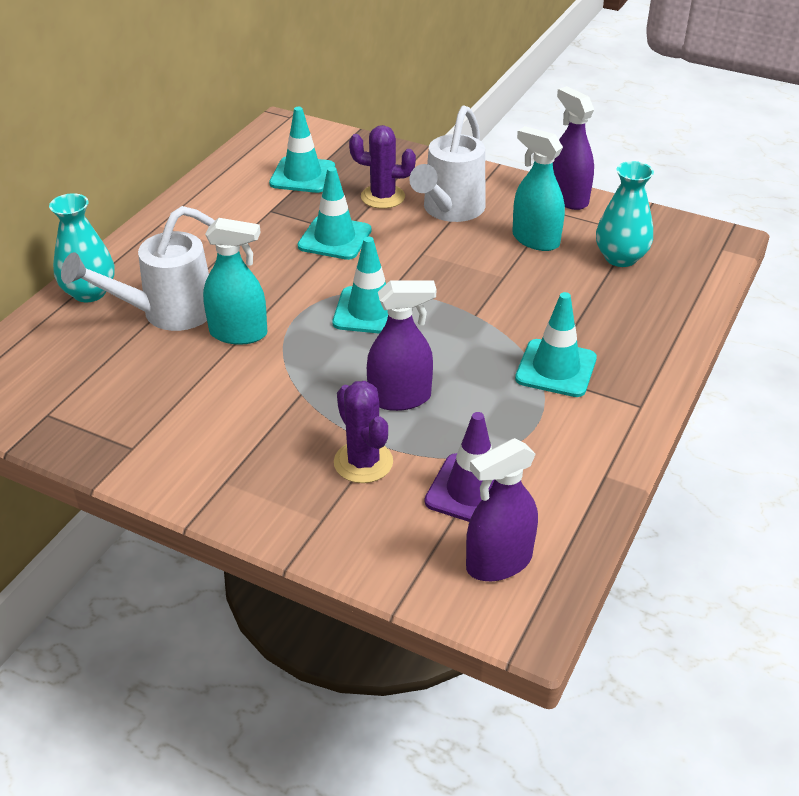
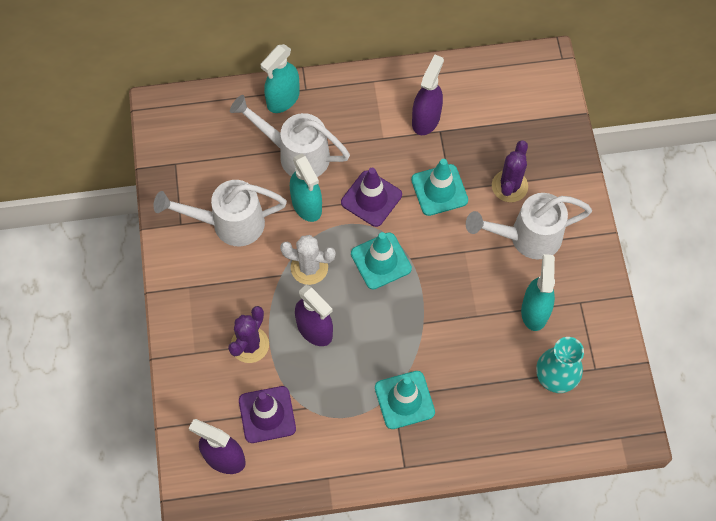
camera: 55 degrees right, 25 degrees up
turquoise vase [49,193,114,302] -> turquoise spray bottle [261,44,300,113]
turquoise traffic cone [269,107,335,193] -> none
purple cactus [349,125,416,209] -> purple cactus turned 45 degrees clockwise [492,140,528,202]
purple spray bottle [553,86,594,210] -> purple spray bottle moved to [412,55,444,135]
none -> white watering can [154,180,287,246]
none -> white cactus [280,235,336,285]
none -> purple traffic cone [341,168,402,227]

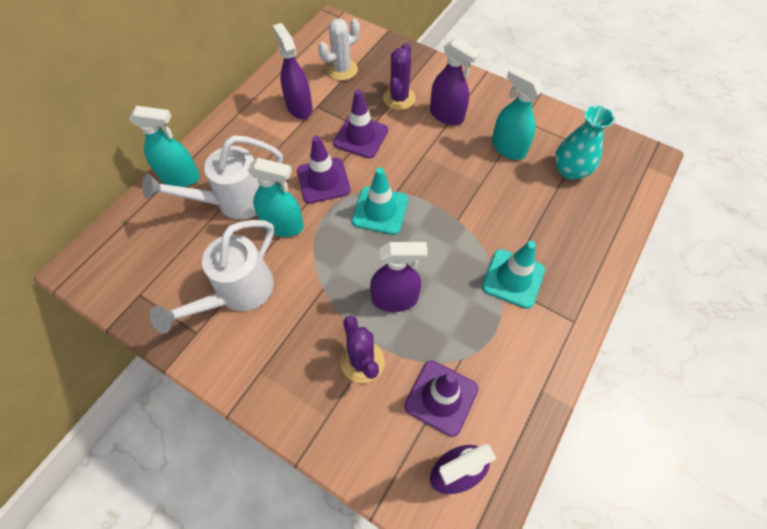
camera: 50 degrees left, 5 degrees down
turquoise spray bottle [261,44,300,113] -> turquoise spray bottle turned 75 degrees counterclockwise [129,106,200,187]
white cactus [280,235,336,285] -> white cactus moved to [318,18,360,81]
turquoise traffic cone [411,159,468,216] -> purple traffic cone [333,90,388,158]
white watering can [466,193,592,259] -> purple spray bottle [430,38,480,125]
purple cactus [492,140,528,202] -> purple cactus turned 45 degrees clockwise [383,43,416,110]

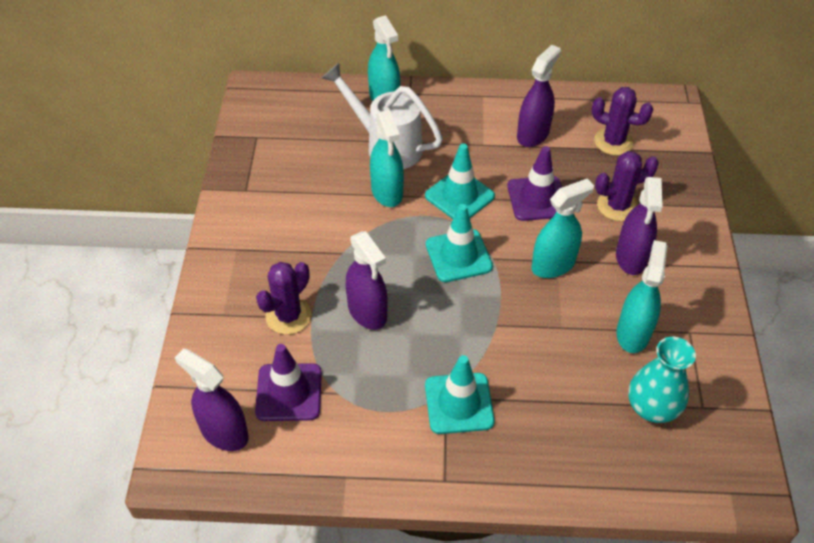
camera: 60 degrees right, 10 degrees down
white watering can [150,220,274,333] -> none
purple traffic cone [297,136,351,203] -> turquoise traffic cone [425,143,495,219]
white cactus [318,18,360,81] -> purple cactus [592,87,653,155]
none -> turquoise spray bottle [531,179,594,278]

